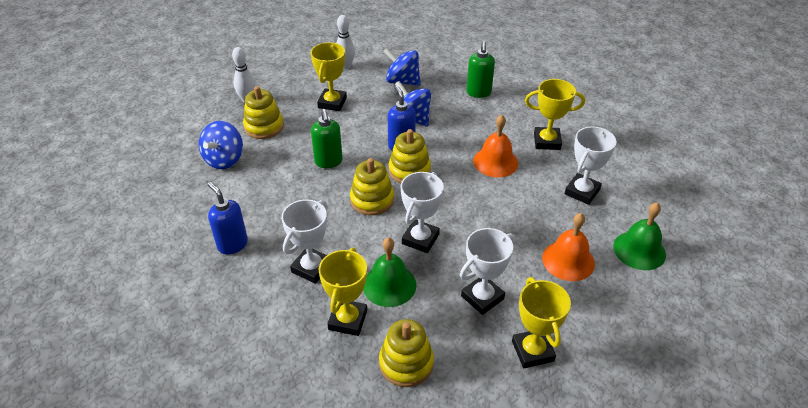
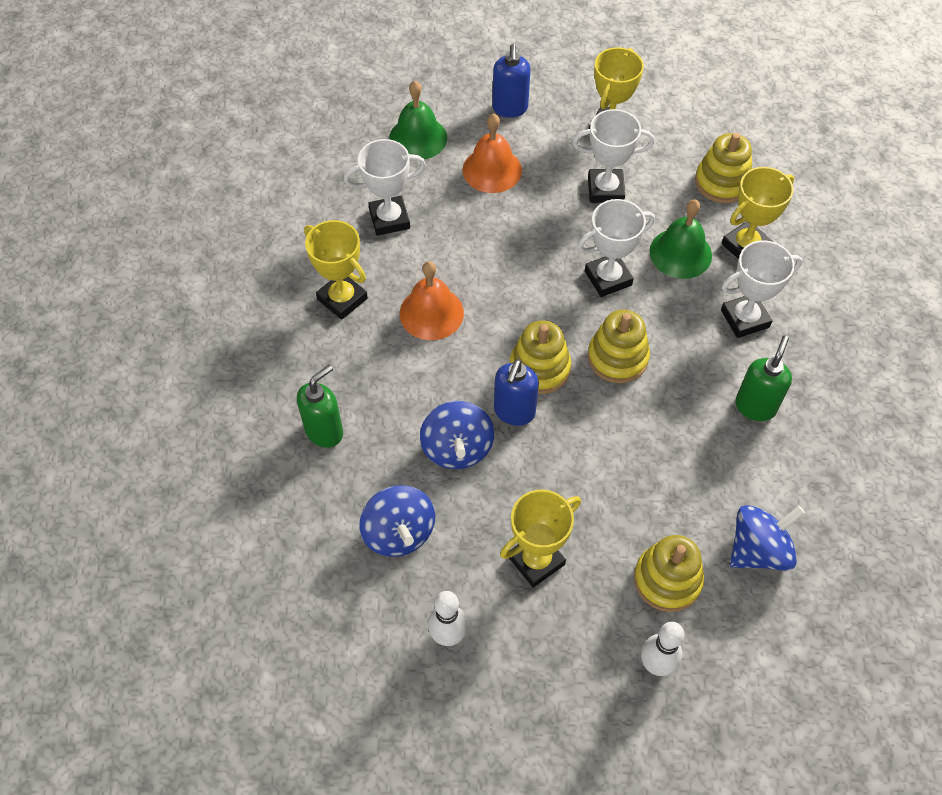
camera: 140 degrees left, 15 degrees up
blue soap dispenser [208,182,248,255] -> blue soap dispenser moved to [492,44,531,118]
green soap dispenser [311,109,343,168] -> green soap dispenser moved to [735,335,792,421]

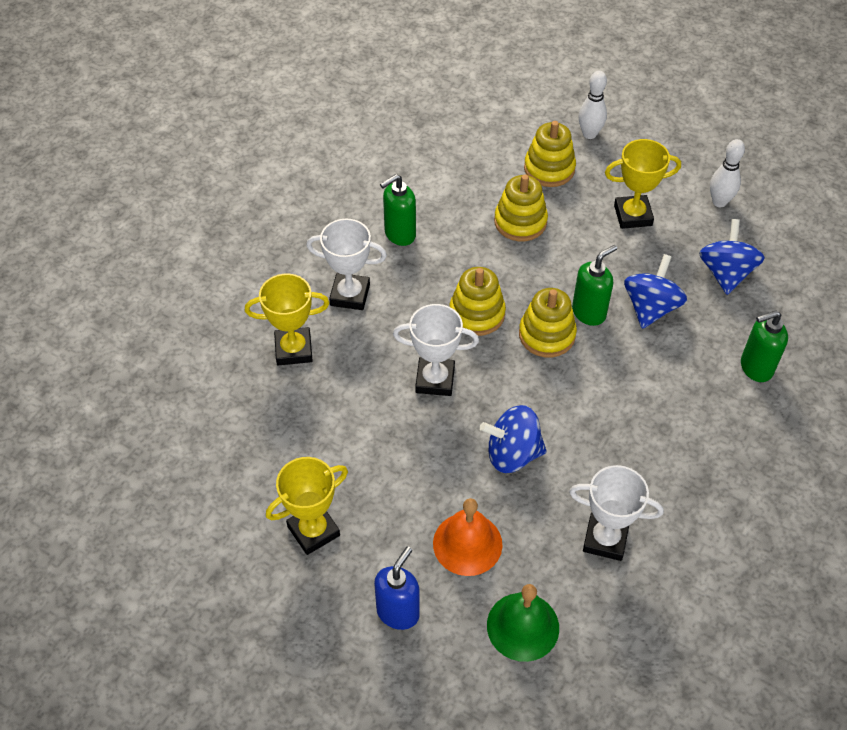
camera: 150 degrees left, 5 degrees down
yellow trophy [304,220,368,320] -> none
orange bell [400,261,464,340] -> none
blue soap dispenser [494,359,539,426] -> green soap dispenser [572,245,617,326]
white trophy [572,109,655,203] -> none
green bell [649,200,712,279] -> none
yellow stacking toy [695,133,752,203] -> yellow stacking toy moved to [494,174,548,241]
blue spinning top [730,505,805,571] -> blue spinning top moved to [480,405,547,473]

